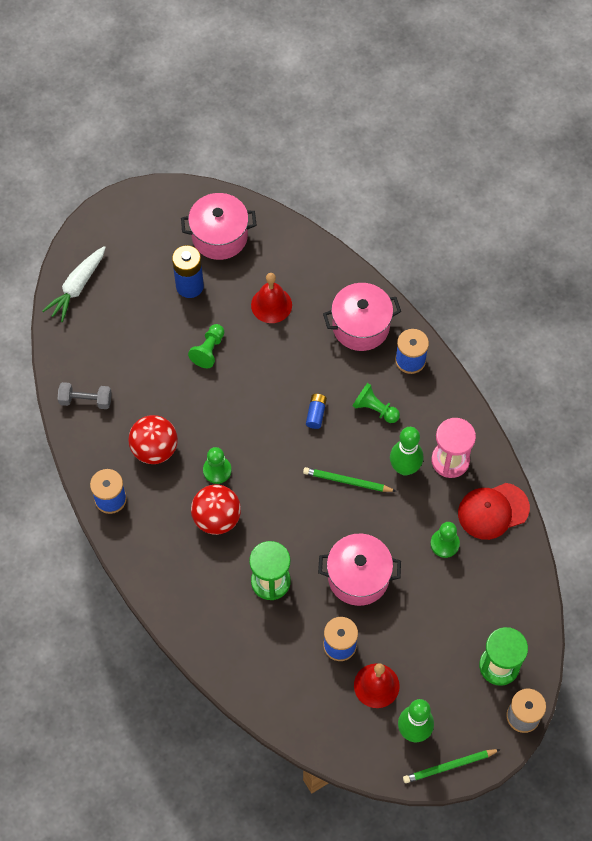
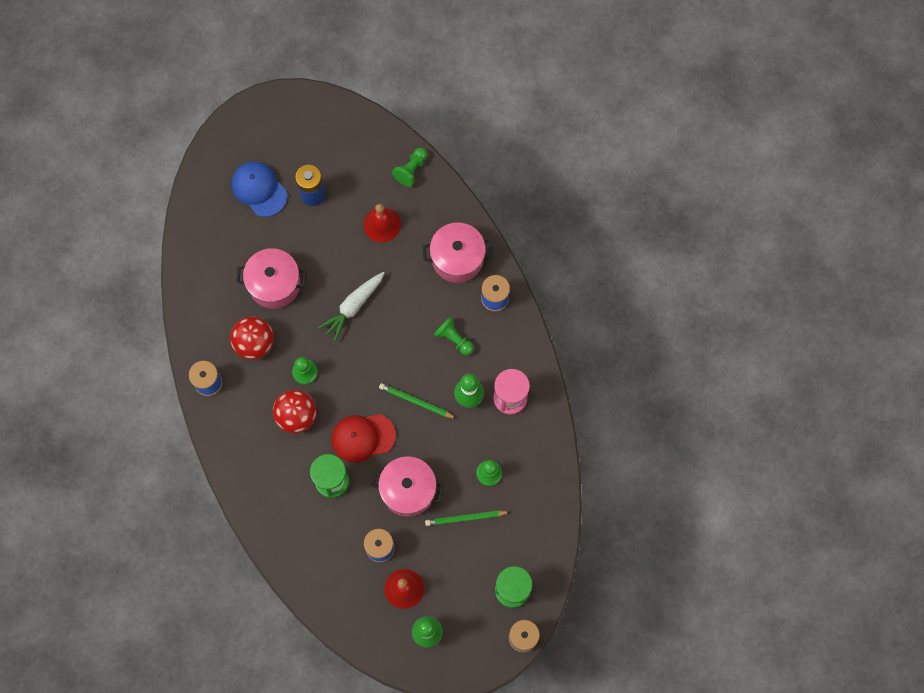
camera: 10 degrees right, 10 degrees up
white carrot [42,246,106,322] -> white carrot moved to [318,272,384,341]
grey dumbbell [58,382,112,409] -> none
pink pot [181,193,257,260] -> pink pot moved to [236,248,307,309]
green pawn [188,324,224,368] -> green pawn moved to [392,148,428,187]
blue battery [306,394,327,429] -> none
green pencil [403,749,501,783] -> green pencil moved to [425,511,510,526]
red cap [458,483,530,540] -> red cap moved to [331,414,396,463]
none -> blue cap [232,161,287,217]

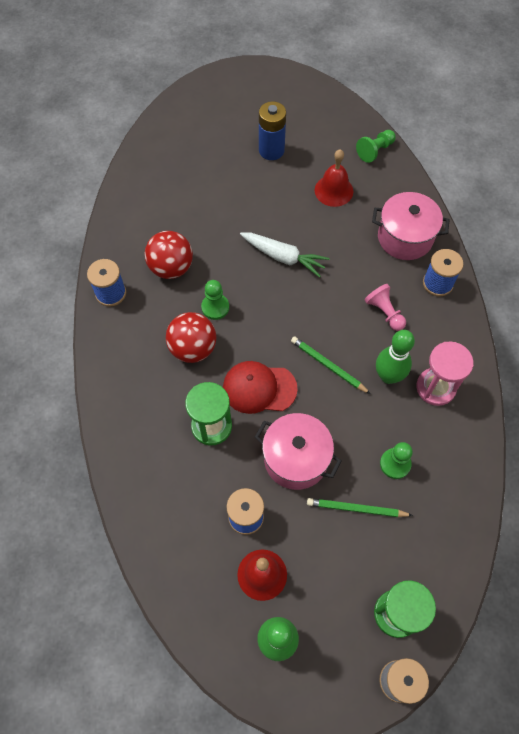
camera: 15 degrees right, 10 degrees down
blue cap [232,161,287,217] -> none
pink pot [236,248,307,309] -> none
white carrot [318,272,384,341] -> white carrot turned 120 degrees counterclockwise [240,232,330,278]
green pawn [433,316,474,355] -> pink pawn [365,284,406,331]

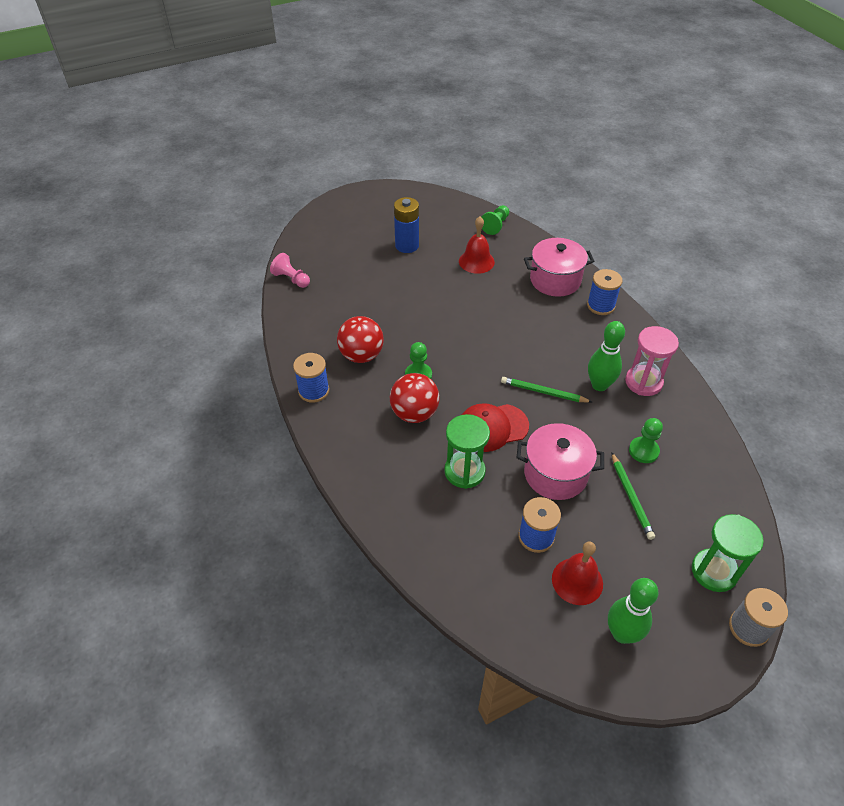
camera: 20 degrees left, 15 degrees down
white carrot [240,232,330,278] -> none
green pencil [307,498,413,517] -> green pencil turned 90 degrees counterclockwise [612,453,655,540]
pink pawn [365,284,406,331] -> pink pawn moved to [270,253,310,288]

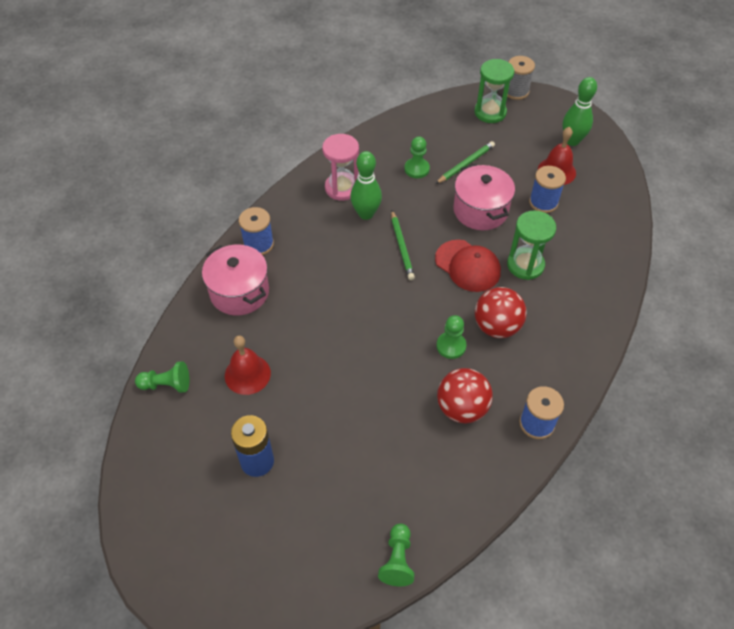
camera: 120 degrees left, 5 degrees up
pink pawn [270,253,310,288] -> green pawn [378,524,414,586]

